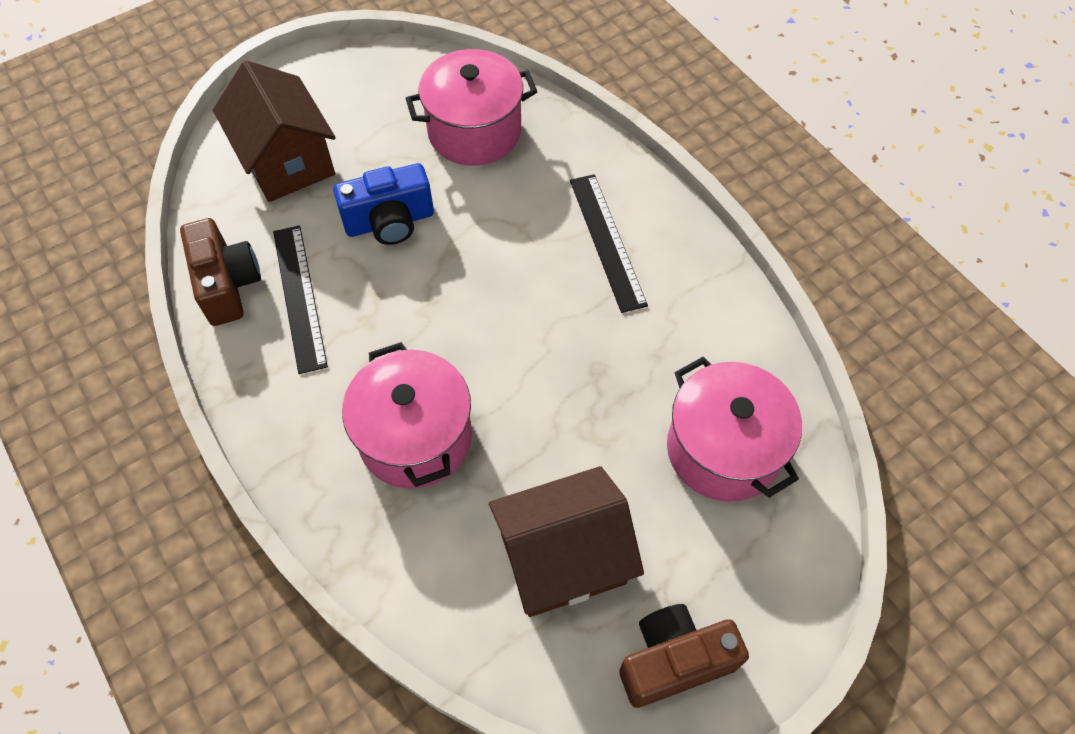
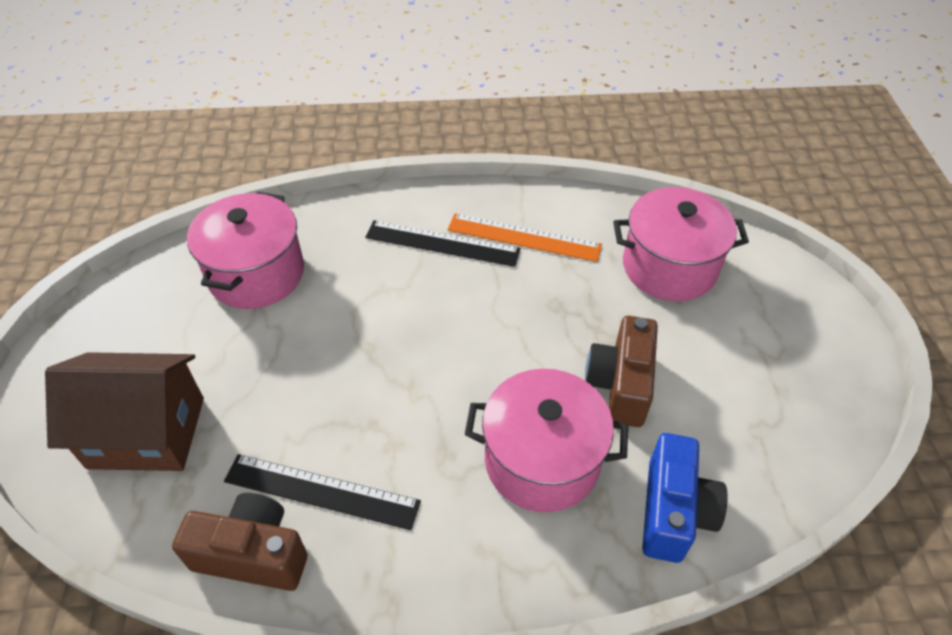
camera: 60 degrees left, 10 degrees down
blue camera [333,163,434,245] -> blue camera moved to [642,433,728,563]
brown house [489,466,644,617] -> none
brown camera [619,604,749,708] -> brown camera moved to [585,316,658,427]
none -> orange ruler [447,213,602,262]

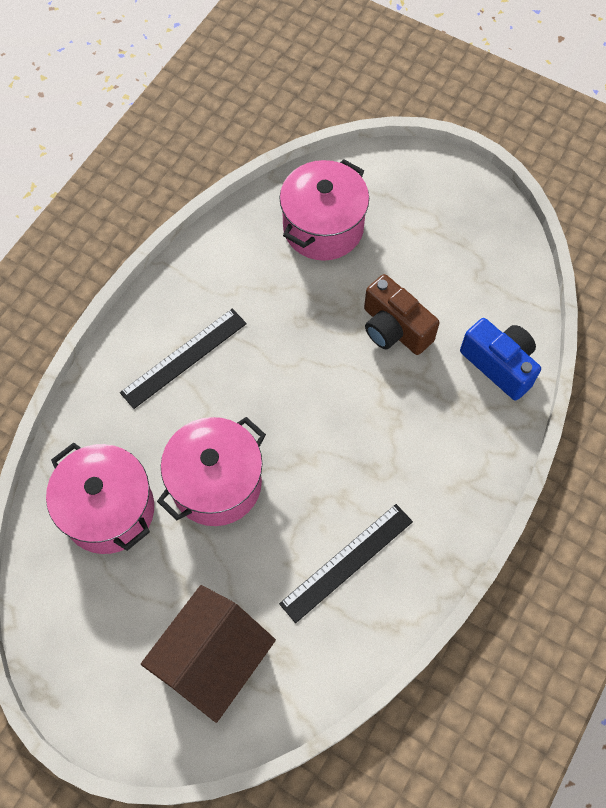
camera: 55 degrees left, 15 degrees up
brown camera [172,493,307,591] -> none
orange ruler [447,213,602,262] -> none
pink pot [465,369,628,512] -> pink pot moved to [157,417,266,526]

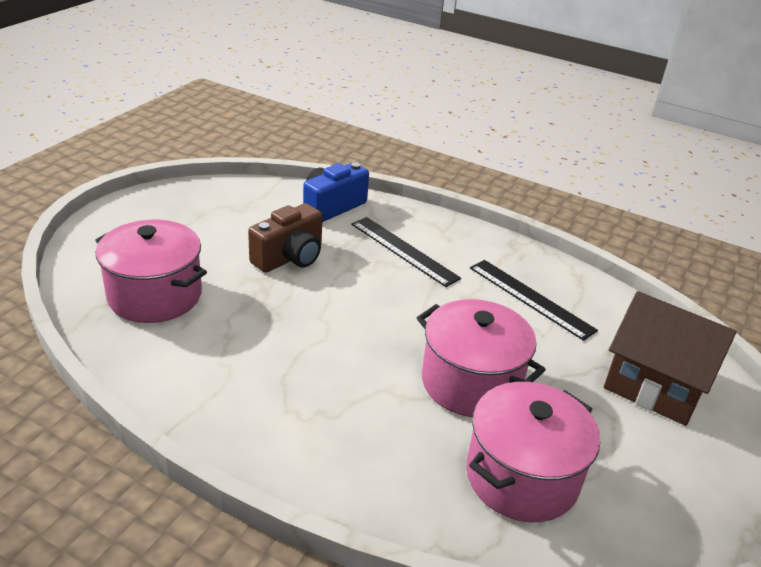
camera: 95 degrees left, 30 degrees down
black ruler [120,309,247,409] -> black ruler moved to [351,217,461,287]

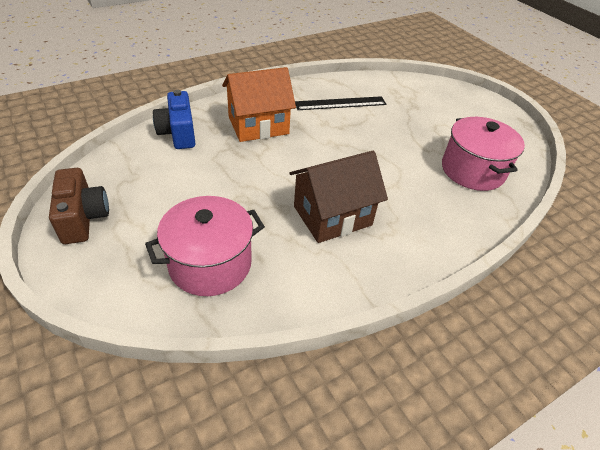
camera: 60 degrees left, 10 degrees up
brown camera [248,203,322,273] -> brown camera moved to [49,168,109,244]
black ruler [351,217,461,287] -> orange house [222,67,296,142]
pink pot [417,299,546,417] -> none
brown house [603,291,737,426] -> brown house moved to [289,151,388,243]

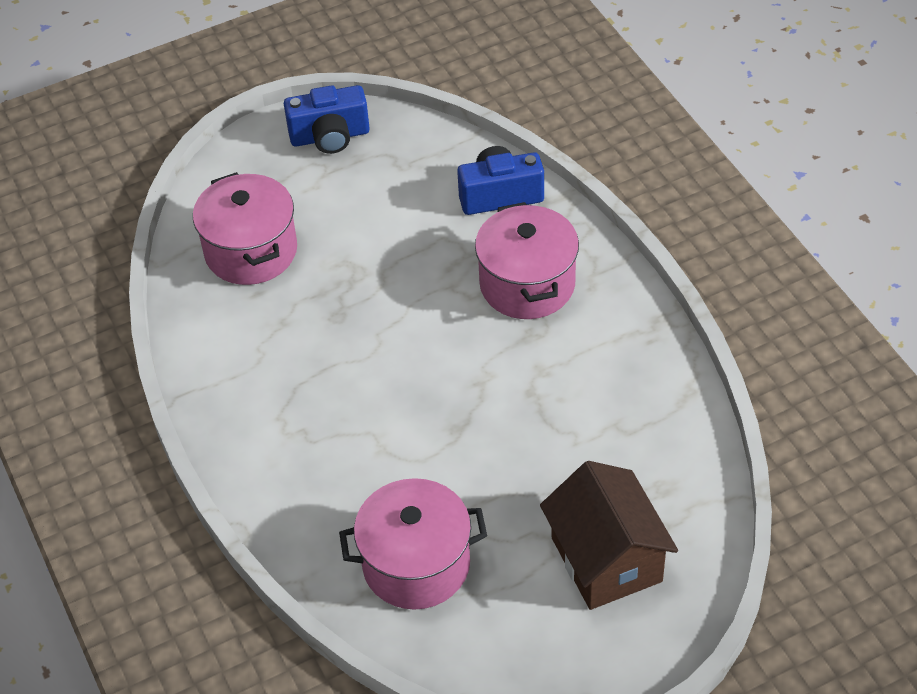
camera: 100 degrees right, 5 degrees up
brown camera [49,168,109,244] -> blue camera [284,85,370,154]
orange house [222,67,296,142] -> pink pot [475,202,579,319]
brown house [289,151,388,243] -> brown house moved to [540,461,678,610]
black ruler [295,96,386,110] -> none

